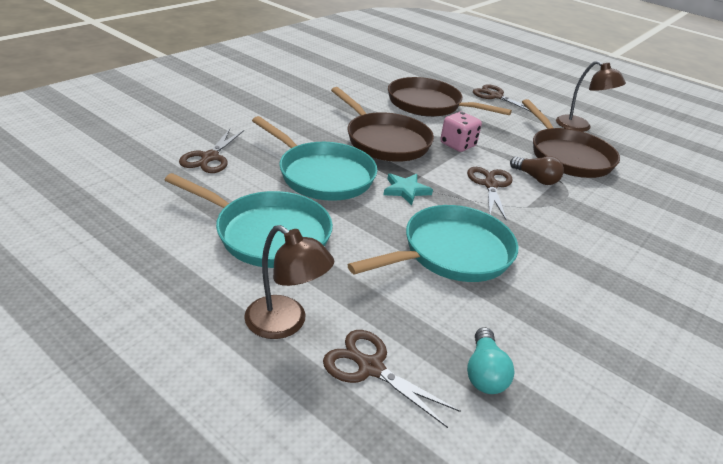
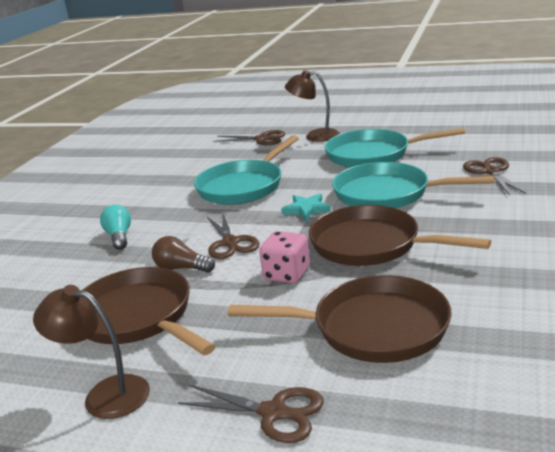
camera: 165 degrees right, 10 degrees down
turquoise light bulb [467,327,515,394] -> turquoise light bulb moved to [100,205,131,250]

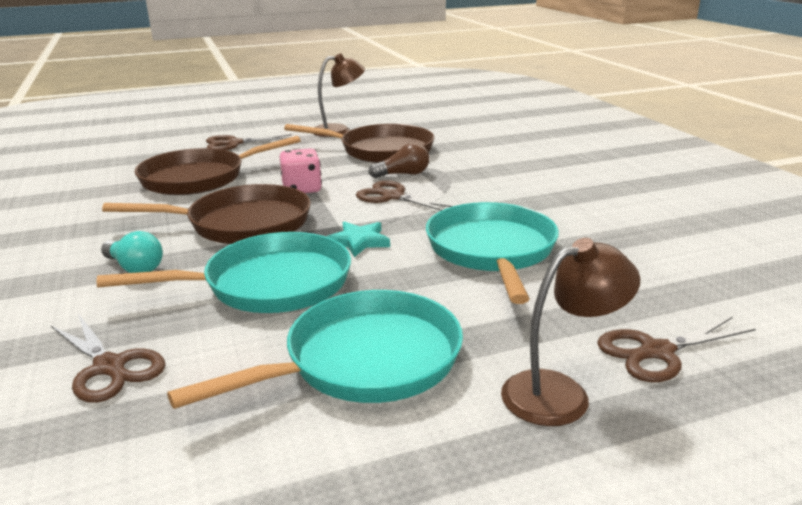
camera: 140 degrees right, 0 degrees up
turquoise light bulb [100,205,131,250] -> turquoise light bulb moved to [101,231,163,273]

